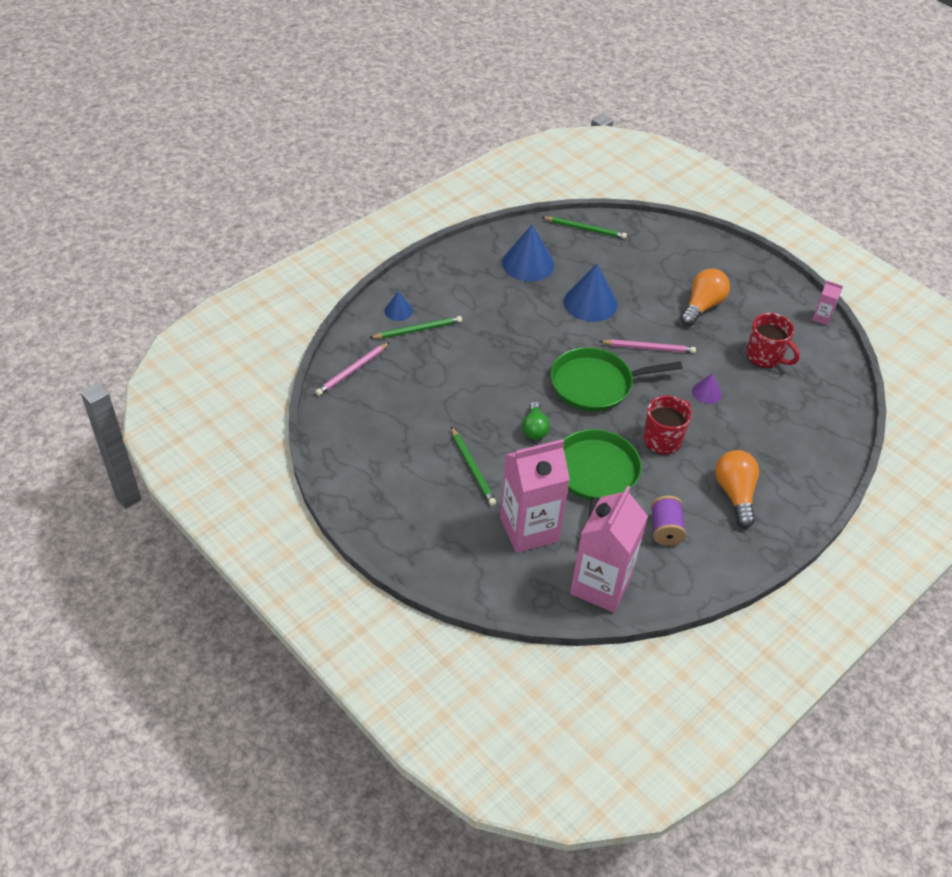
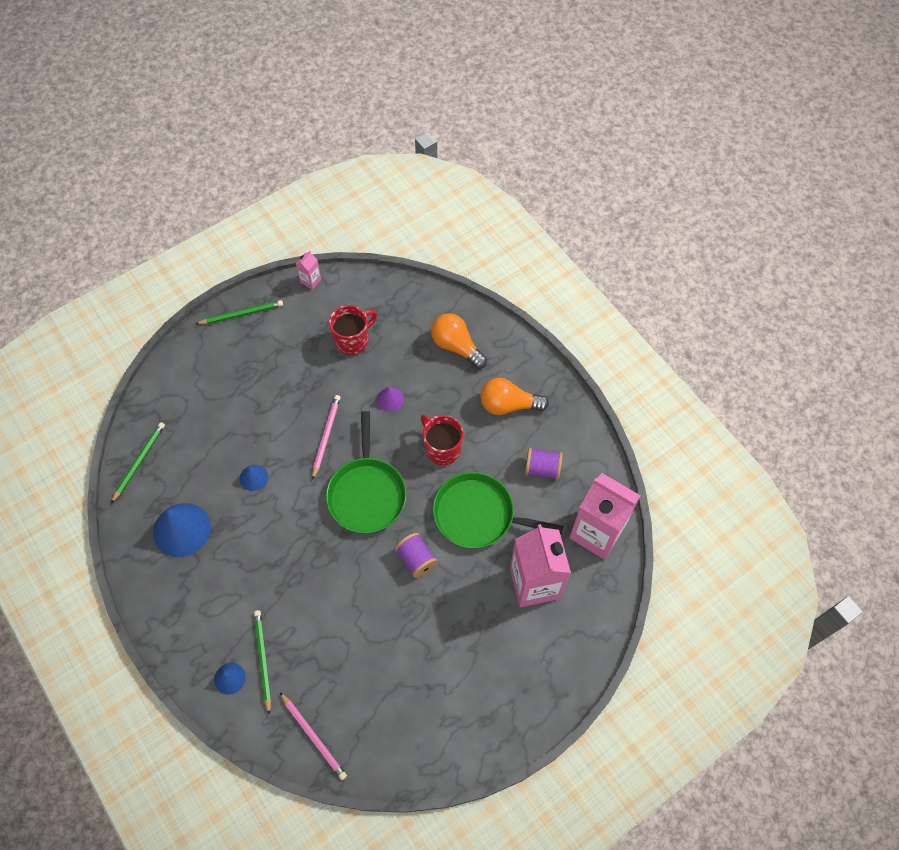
camera: 80 degrees left, 15 degrees up
green pencil [451,427,496,506] -> green pencil moved to [196,300,283,324]
green light bulb [522,401,550,440] -> purple spool [395,533,438,578]
blue cone [564,264,618,322] -> blue cone [240,465,268,491], size x0.51
orange light bulb [680,268,730,326] -> orange light bulb moved to [431,313,487,369]

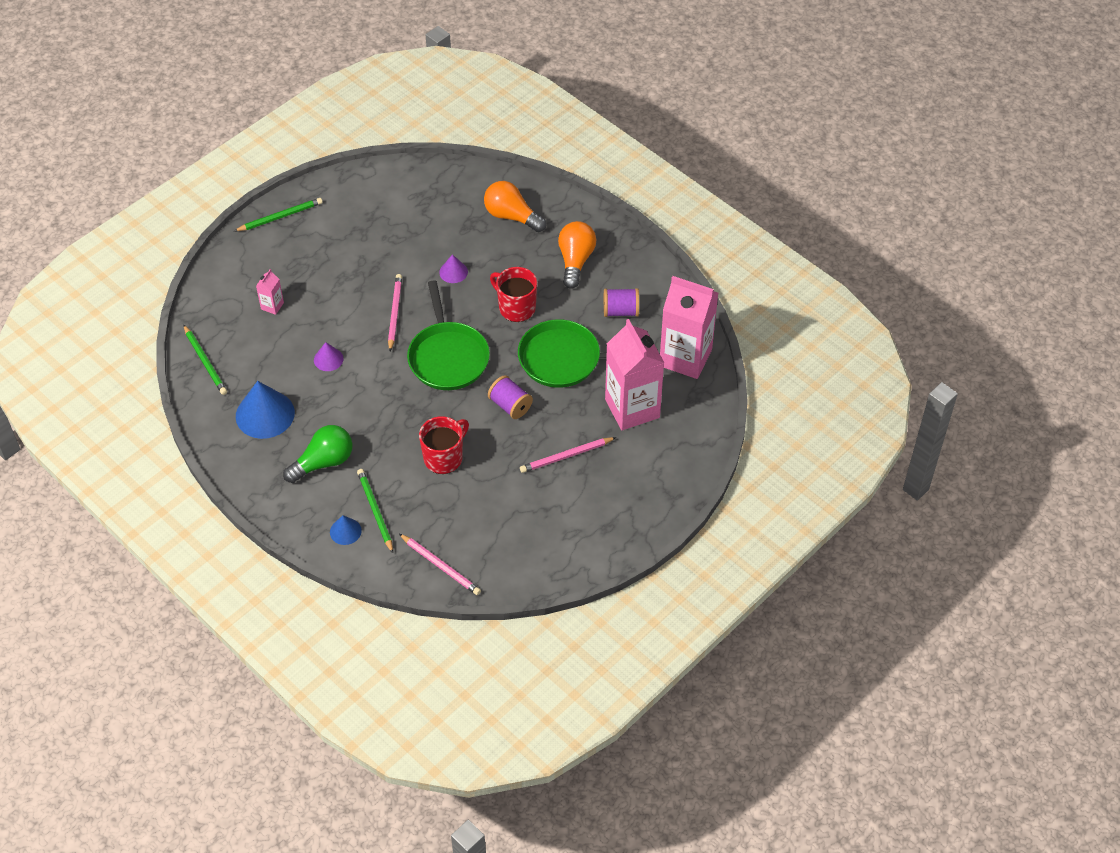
camera: 10 degrees left, 10 degrees down
green pencil [111,422,165,504] -> green pencil turned 135 degrees clockwise [184,325,227,395]
blue cone [240,465,268,491] -> purple cone [314,342,343,371]
pink carton [296,250,321,290] -> pink carton moved to [256,269,284,315]
red mug [329,305,377,355] -> red mug moved to [419,416,469,474]
orange light bulb [480,378,549,415] -> orange light bulb turned 105 degrees clockwise [558,221,597,289]
none -> green light bulb [283,425,353,483]
none -> pink pencil [520,437,616,473]

